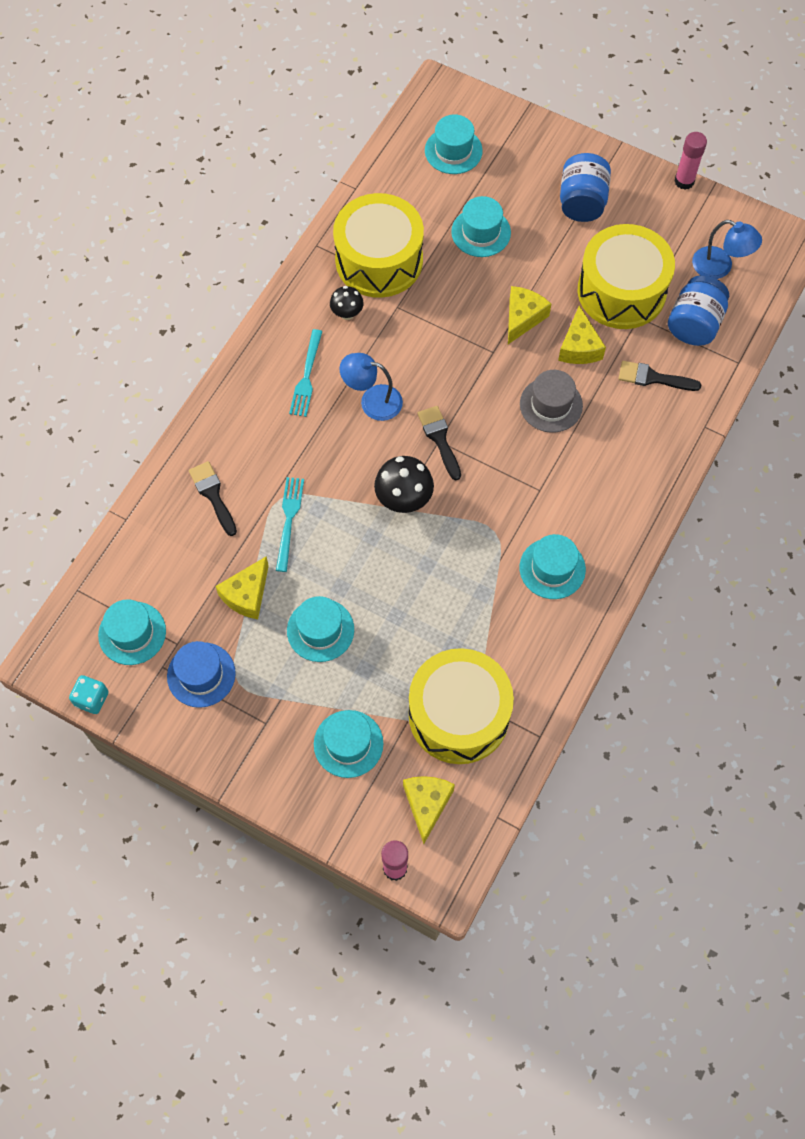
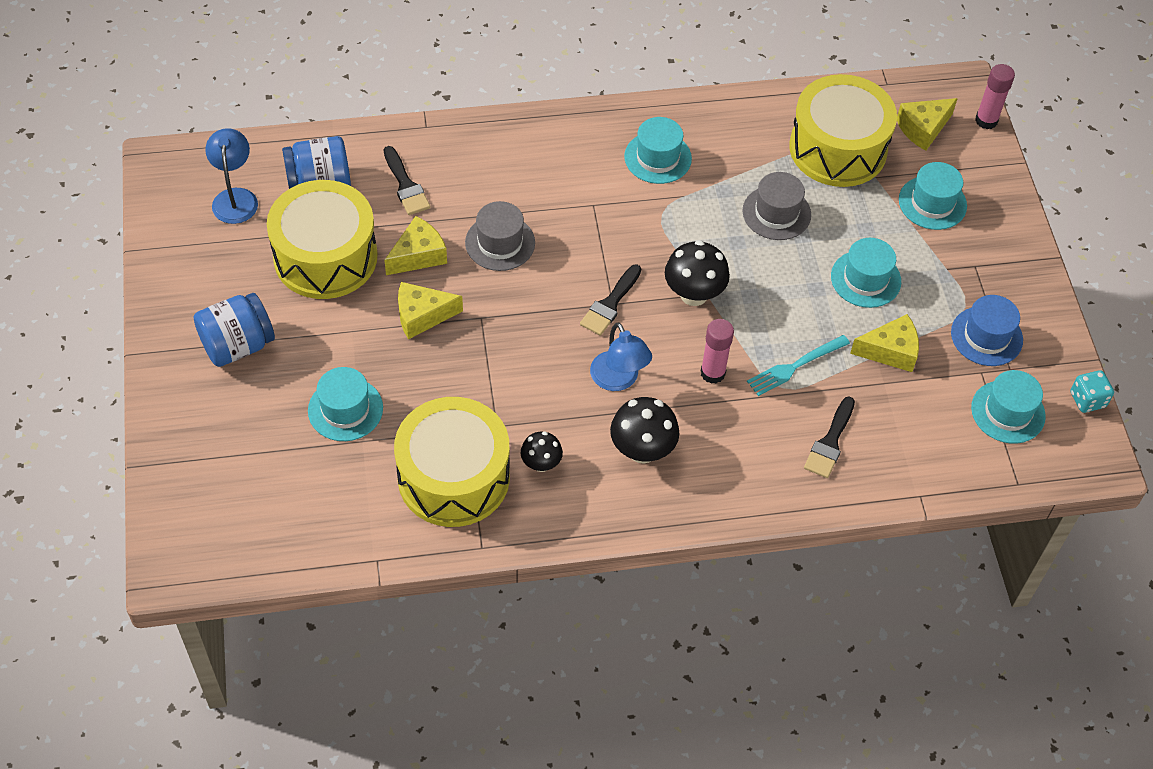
camera: 130 degrees left, 10 degrees down
turquoise fork [289,329,323,417] -> black mushroom [610,397,679,464]
turquoise hat [425,114,483,174] -> none
pink glue stick [674,132,707,190] -> pink glue stick moved to [700,319,734,384]
none -> grey hat [743,172,811,240]

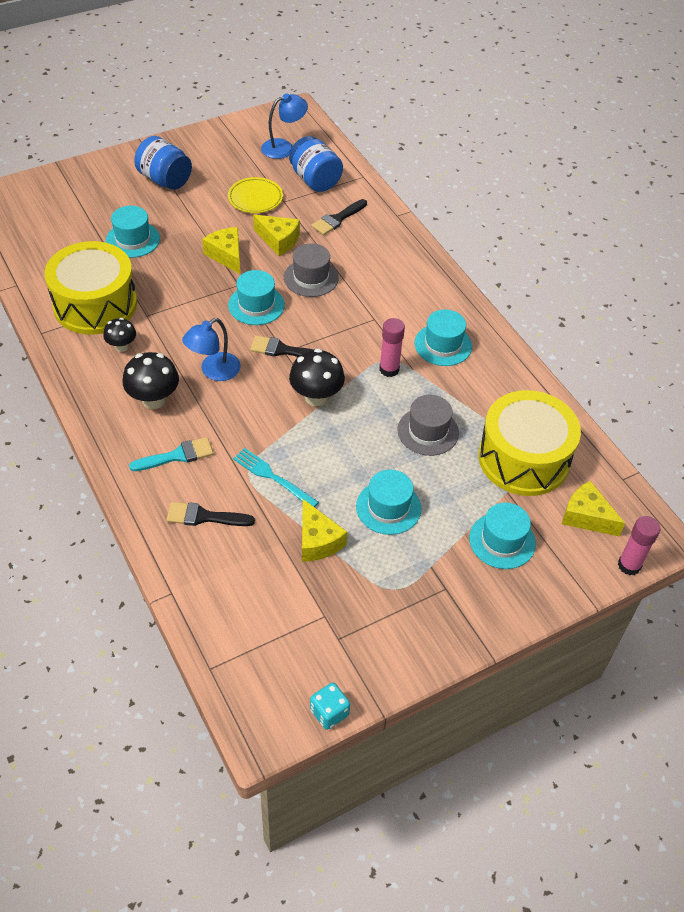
camera: 70 degrees right, 5 degrees down
yellow drum [267,180,378,299] -> yellow plate [228,177,283,213]
pink glue stick [700,319,734,384] -> pink glue stick moved to [379,318,405,377]
blue hat [951,295,1023,366] -> none
turquoise hat [971,370,1046,444] -> turquoise hat moved to [228,270,285,325]
none -> turquoise brush [129,437,214,471]

